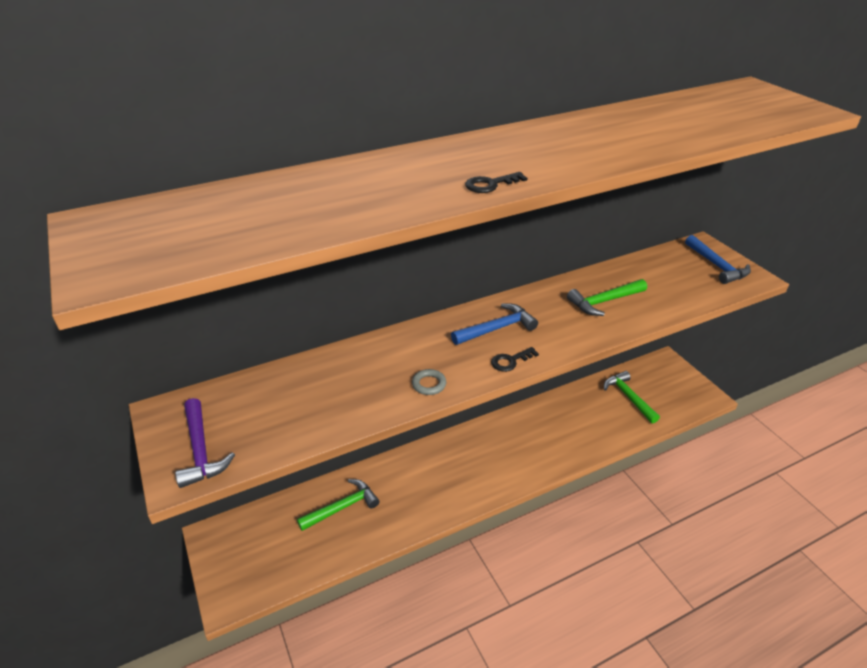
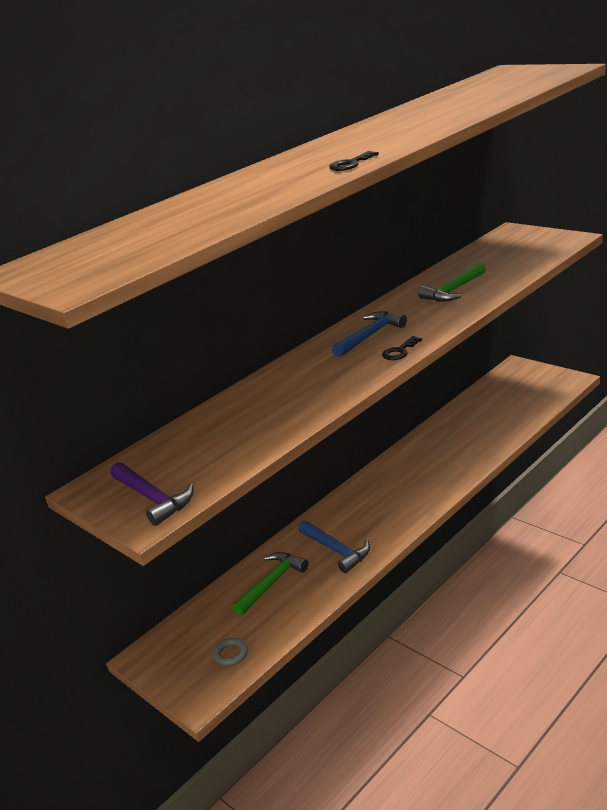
camera: 15 degrees left, 10 degrees down
grey ring [412,369,446,395] -> grey ring moved to [213,638,248,666]
green hammer [604,371,660,423] -> none
blue hammer [685,235,751,284] -> blue hammer moved to [298,521,370,573]

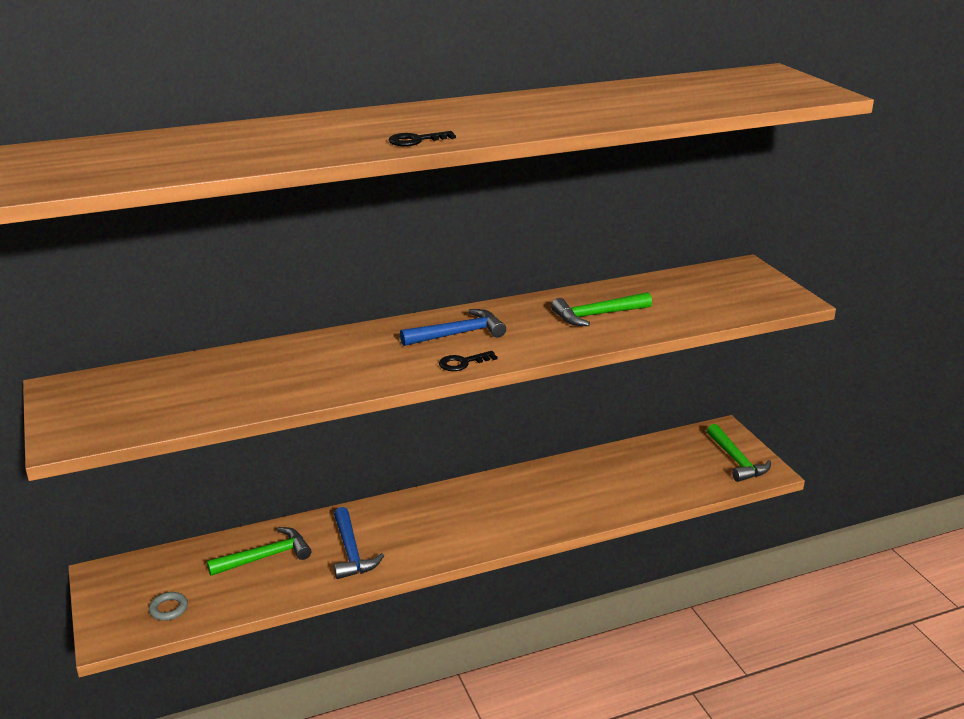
camera: 20 degrees right, 0 degrees up
purple hammer [110,462,194,526] -> none
none -> green hammer [707,424,771,482]

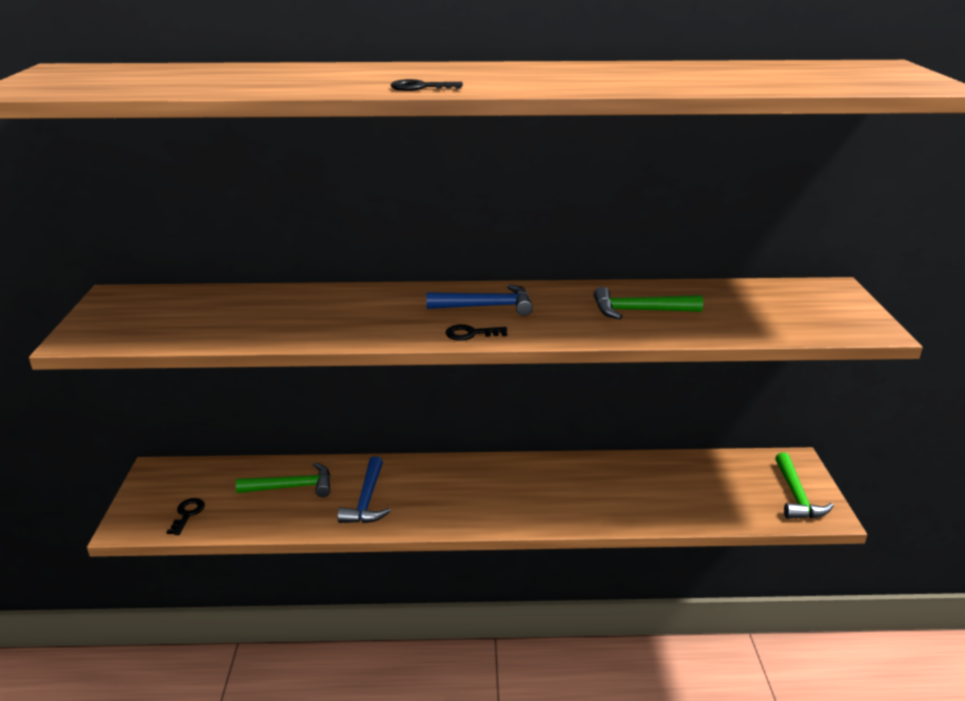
camera: 20 degrees right, 0 degrees up
grey ring [149,592,188,621] -> black key [167,498,205,535]

